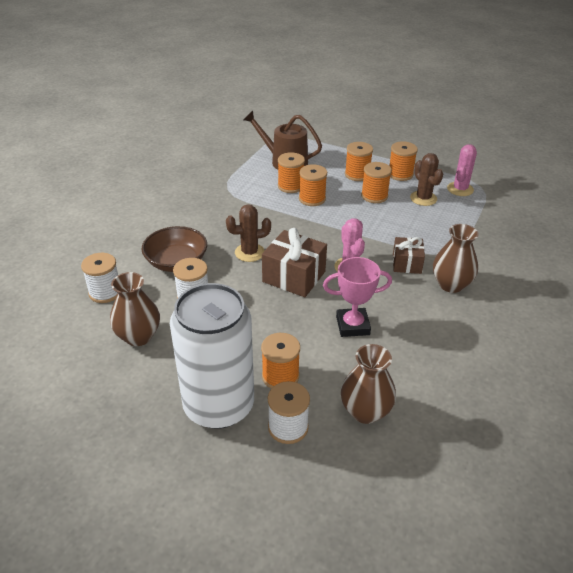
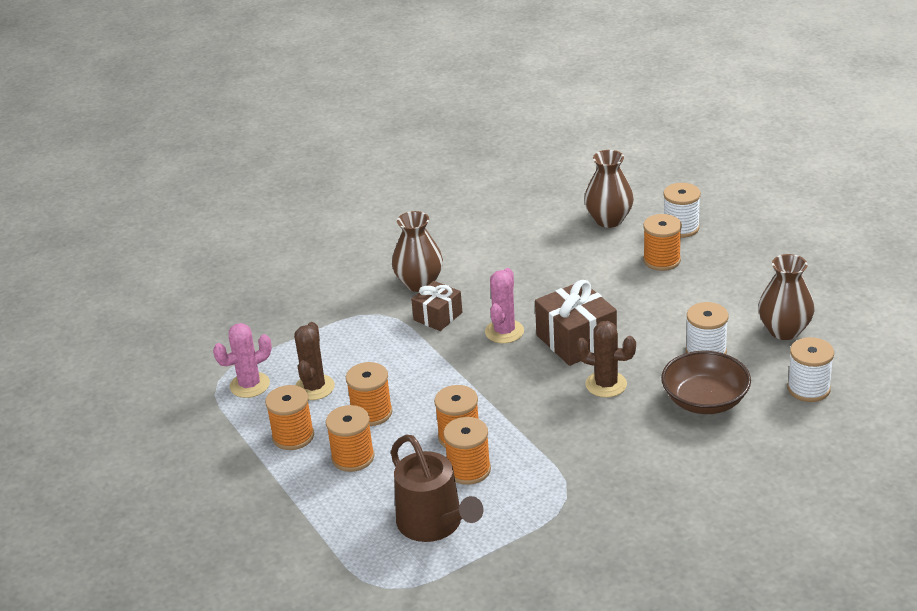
camera: 145 degrees left, 5 degrees down
white can [170,283,254,429] -> none
pink trophy [323,257,392,337] -> none

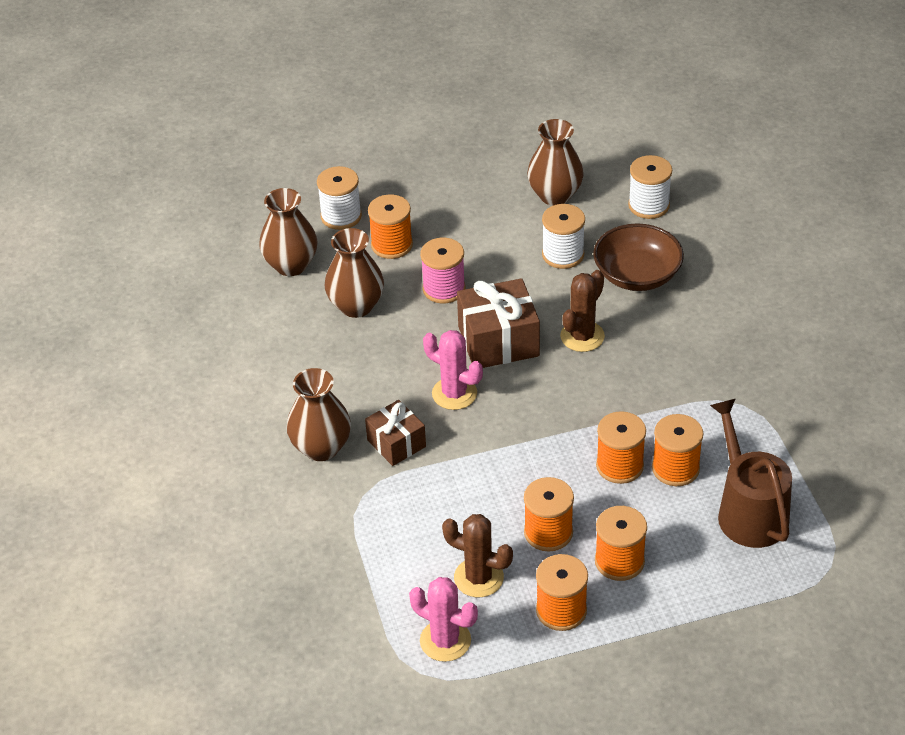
camera: 75 degrees left, 10 degrees up
pink cactus [213,323,272,398] -> pink cactus turned 45 degrees counterclockwise [409,577,478,662]
brown watering can [391,434,484,542] -> brown watering can turned 90 degrees counterclockwise [710,399,792,548]
none -> brown vase [324,228,384,318]
none -> pink spool [420,238,466,303]

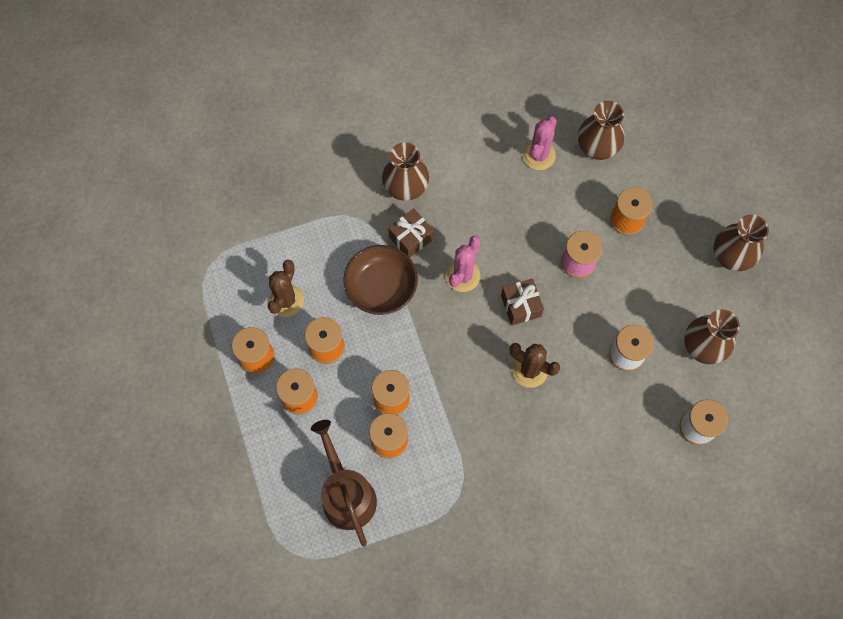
camera: 85 degrees right, 25 degrees up
white spool [317,166,362,230] -> none
brown vase [324,228,384,318] -> brown vase moved to [714,214,769,271]
pink cactus [409,577,478,662] -> pink cactus moved to [522,117,557,170]
brown gift [457,278,540,368] -> brown gift [501,279,544,325], size x0.62
brown bowl [593,223,684,291] -> brown bowl moved to [343,245,418,315]
brown watering can [710,399,792,548] -> brown watering can turned 90 degrees counterclockwise [311,420,377,546]

